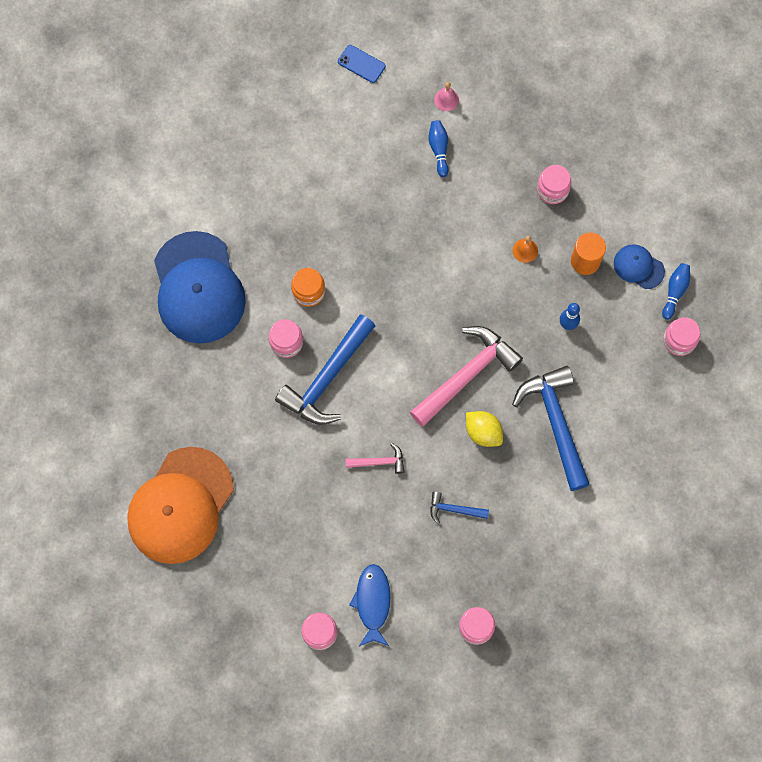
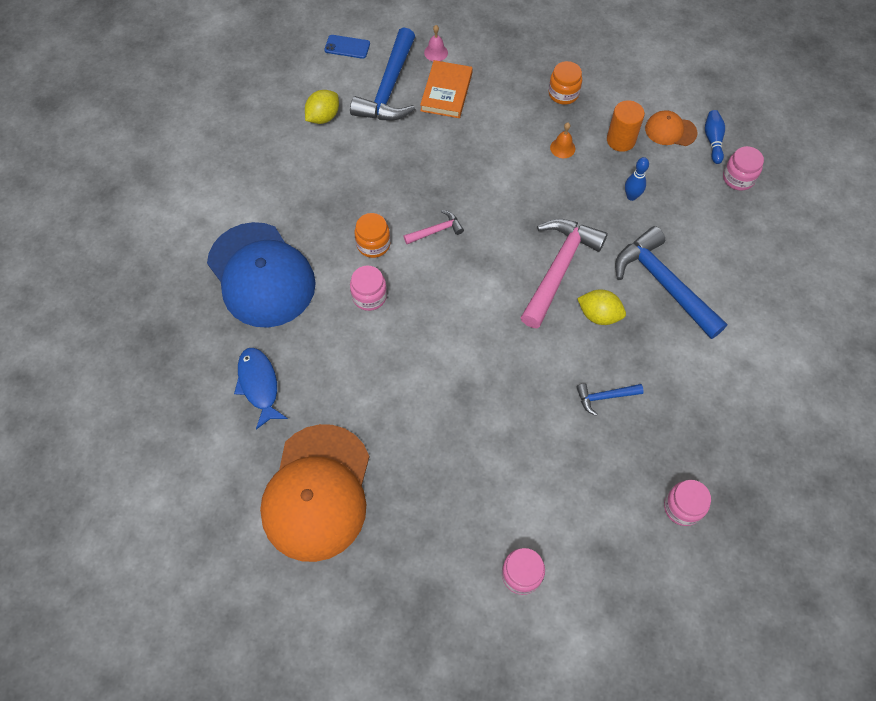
camera: 20 degrees left, 10 degrees down
blue hammer [275,314,375,425] -> blue hammer moved to [350,27,415,120]
pink hammer [346,443,405,474] -> pink hammer moved to [404,210,464,244]
blue fish [349,564,390,646] -> blue fish moved to [234,348,288,430]
blue bowling pin [429,120,449,177] -> orange book [420,60,473,118]
pink jar [537,165,571,204] -> orange jar [548,61,582,105]
blue cap [614,244,665,289] -> orange cap [645,110,697,146]
none -> yellow lemon [305,90,339,124]

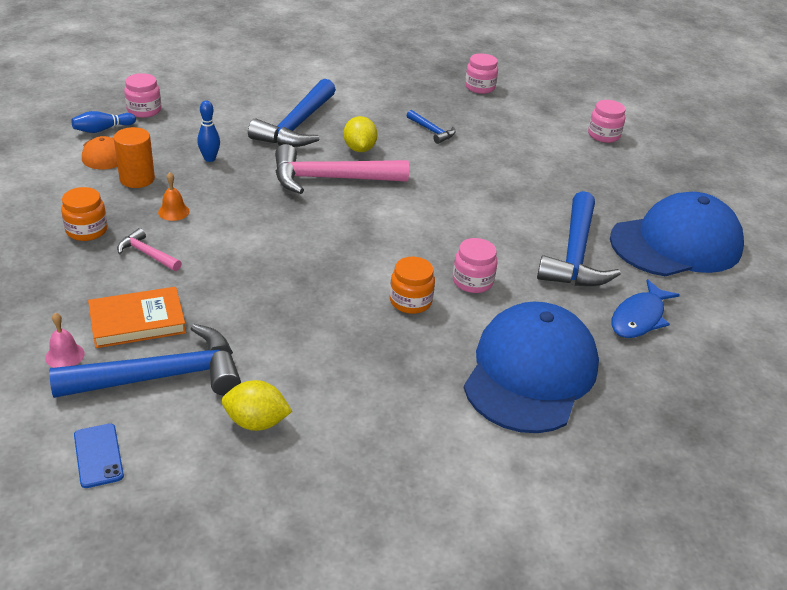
camera: 125 degrees left, 25 degrees down
orange cap [260,424,370,562] -> blue cap [610,192,744,276]
pink hammer [404,210,464,244] -> pink hammer moved to [117,228,182,271]
none -> blue hammer [537,191,621,286]

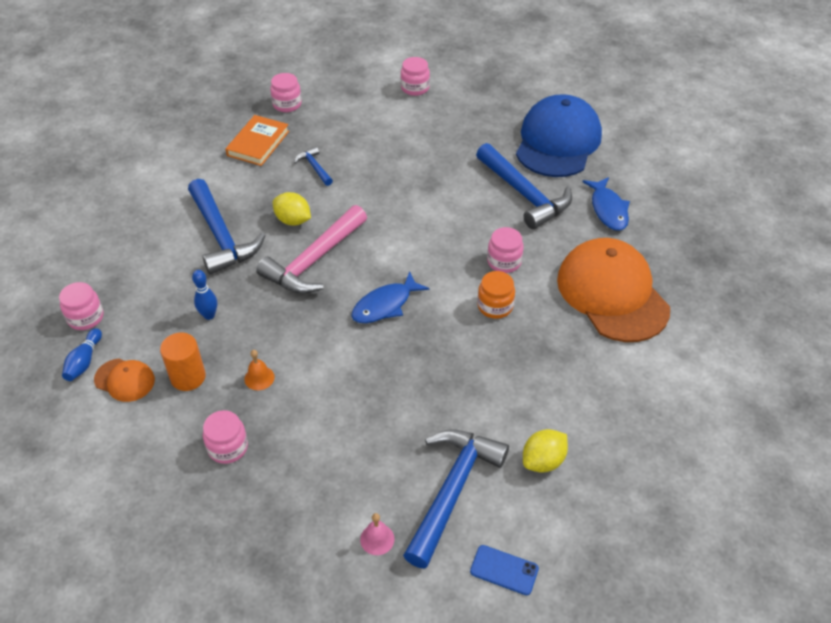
camera: 45 degrees left, 10 degrees up
orange jar [61,187,108,241] -> pink jar [203,410,248,464]
orange book [88,287,186,348] -> orange book moved to [226,115,289,166]
pink hammer [117,228,182,271] -> none
blue hammer [407,110,456,144] -> blue hammer turned 120 degrees counterclockwise [294,146,333,186]
blue cap [464,302,599,433] -> orange cap [557,238,670,342]
none -> blue fish [351,272,429,323]

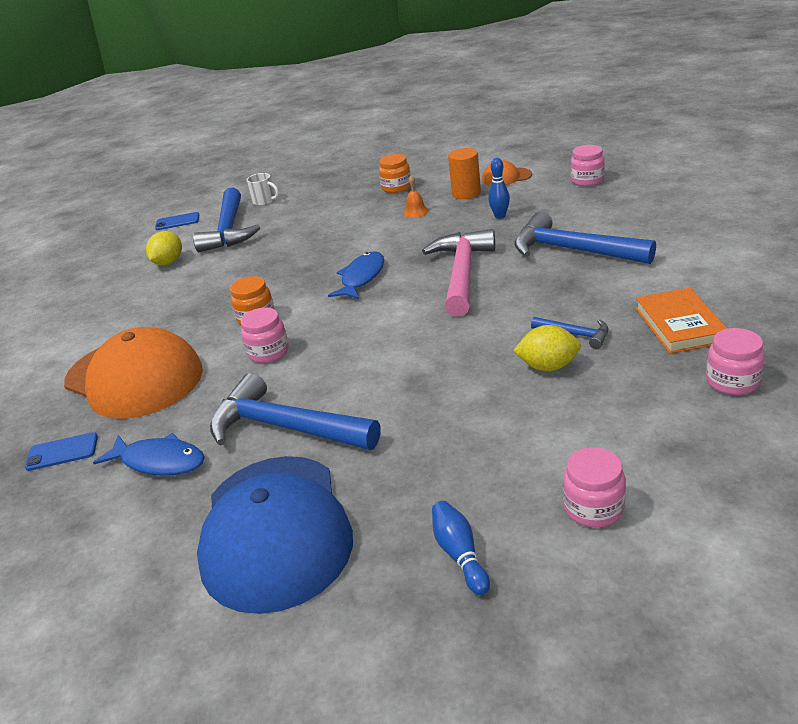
camera: 155 degrees right, 15 degrees down
blue bowling pin [62,328,102,381] -> blue bowling pin moved to [432,501,490,595]
pink jar [203,410,248,464] -> orange jar [379,154,411,193]
yellow lemon [273,192,311,226] -> yellow lemon moved to [513,325,581,371]
pink bell [360,513,395,555] -> white mug [247,173,279,206]
blue fish [582,177,630,231] -> blue fish turned 150 degrees clockwise [93,433,205,476]
none -> blue phone [25,432,98,471]

